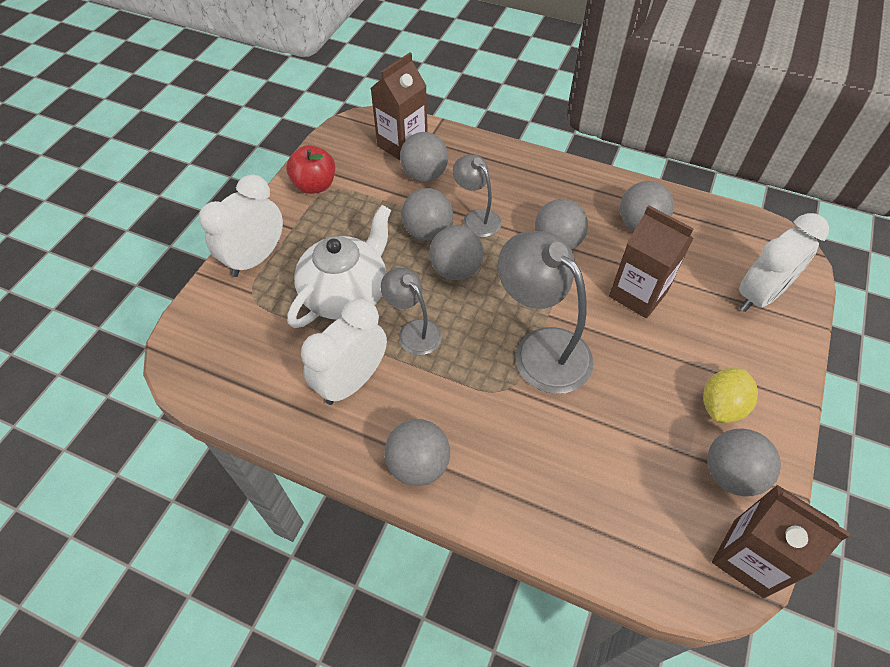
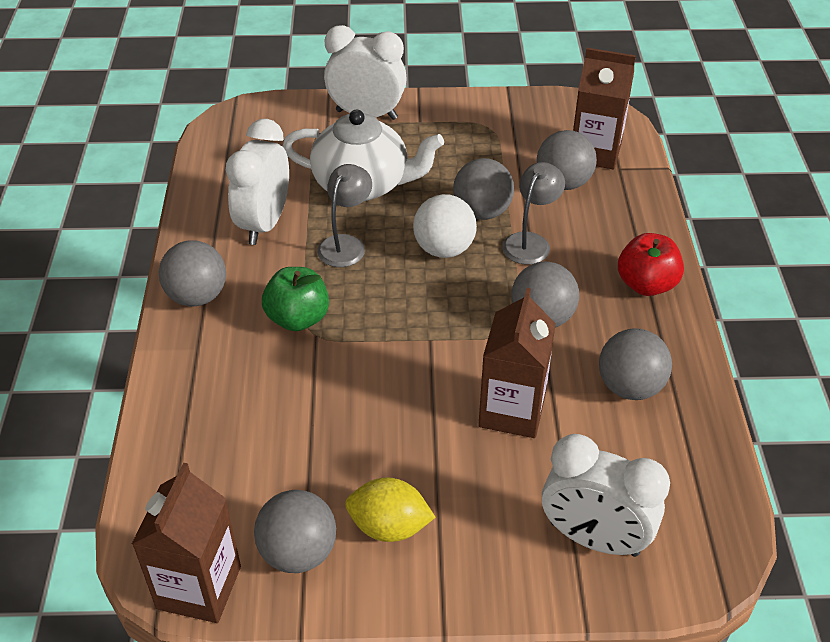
camera: 65 degrees right, 10 degrees down
red apple [286,145,335,194] -> red apple moved to [618,233,684,296]
white clock [301,299,387,405] -> white clock turned 90 degrees counterclockwise [226,119,289,245]
grey ball [429,226,484,280] -> white ball [413,194,477,258]
grey lamp [498,231,594,394] -> none
none -> green apple [262,267,329,331]

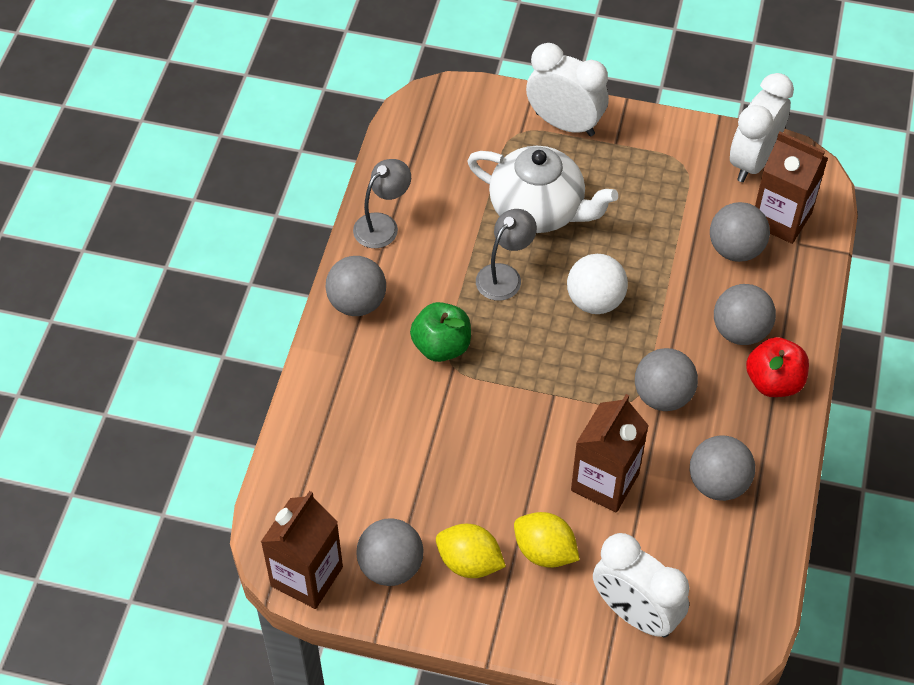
camera: 15 degrees right, 10 degrees up
white clock [226,119,289,245] -> white clock moved to [730,73,794,182]
grey ball [453,158,514,220] -> grey ball moved to [714,284,776,345]
grey lamp [502,162,565,265] -> grey lamp moved to [353,159,411,248]
none -> yellow lemon [514,512,580,568]

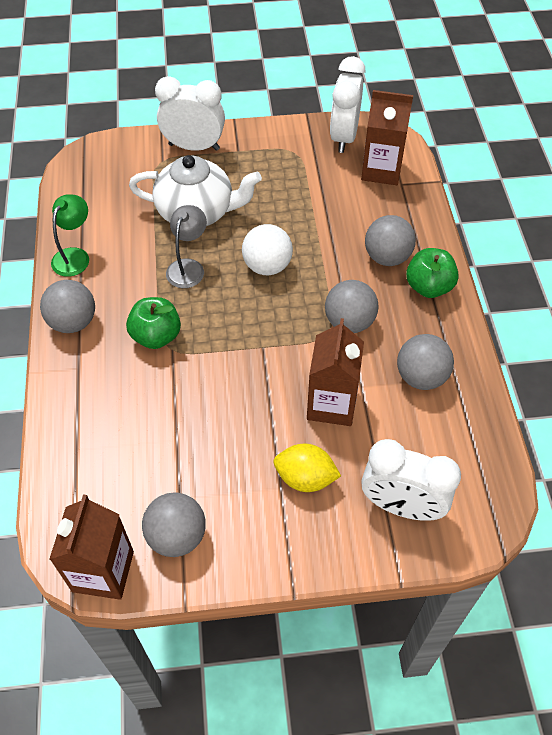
camera: 20 degrees left, 0 degrees up
grey lamp [353,159,411,248] -> green lamp [51,194,89,277]
yellow lemon [436,524,506,578] -> none
grey ball [710,202,770,262] -> none
red apple [746,337,809,397] -> green apple [406,248,459,298]

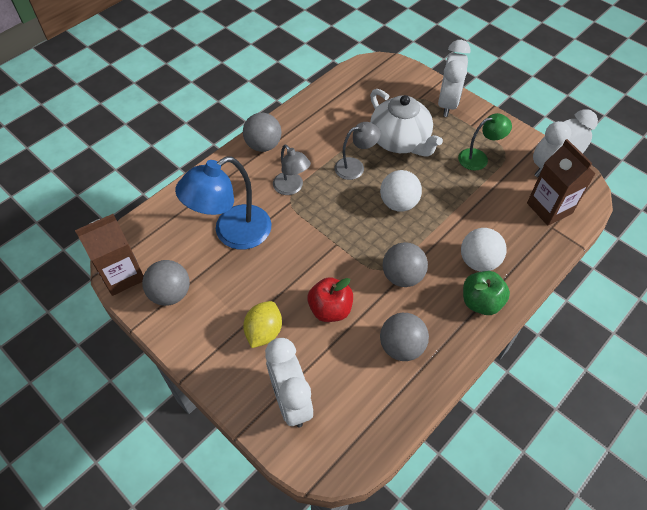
camera: 50 degrees right, 0 degrees up
green lamp [51,194,89,277] -> green lamp moved to [458,113,512,170]
green apple [126,297,181,349] -> grey lamp [273,145,311,195]
white clock [155,76,225,151] -> white clock turned 45 degrees clockwise [438,40,470,117]
yellow lemon [273,444,341,492] -> yellow lemon turned 45 degrees clockwise [243,301,282,348]
brown carton [307,318,364,426] -> red apple [307,277,353,322]
grey ball [365,215,416,266] -> white ball [461,228,507,272]
none -> blue lamp [175,156,271,250]

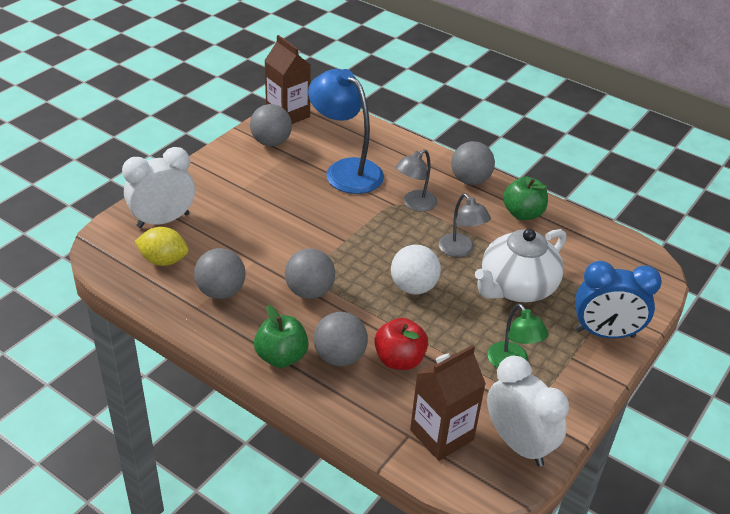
camera: 80 degrees right, 15 degrees down
yellow lemon [243,301,282,348] -> yellow lemon moved to [135,227,189,266]
red apple [307,277,353,322] -> red apple moved to [374,318,428,370]
white clock [438,40,470,117] -> blue clock [575,261,662,338]
white ball [461,228,507,272] -> grey ball [313,312,368,366]
none -> green apple [503,177,548,220]

